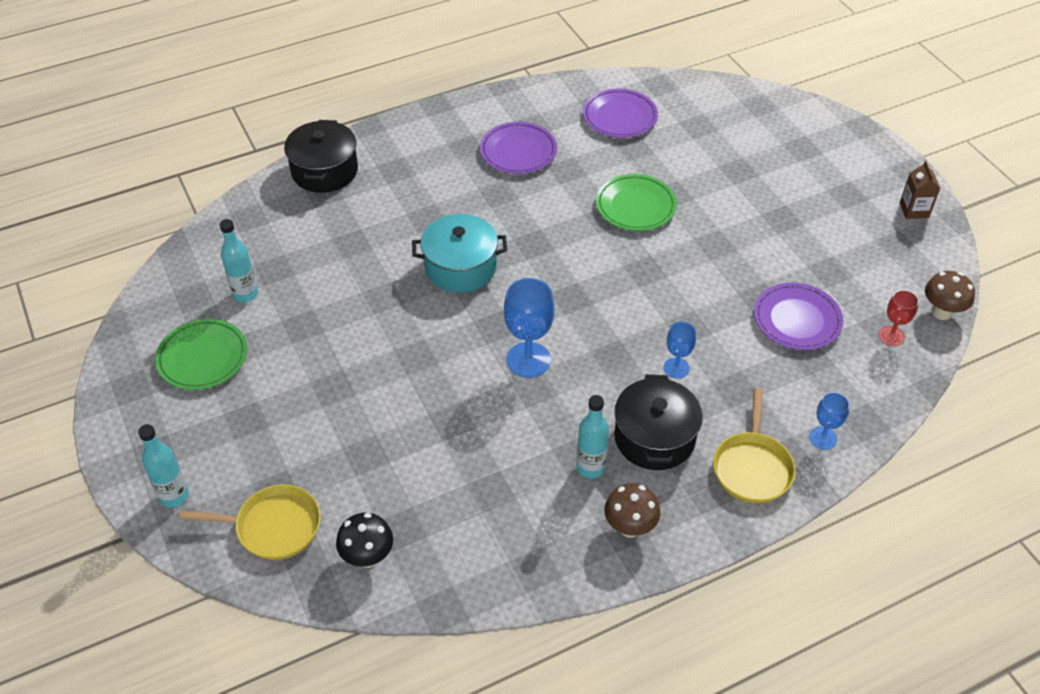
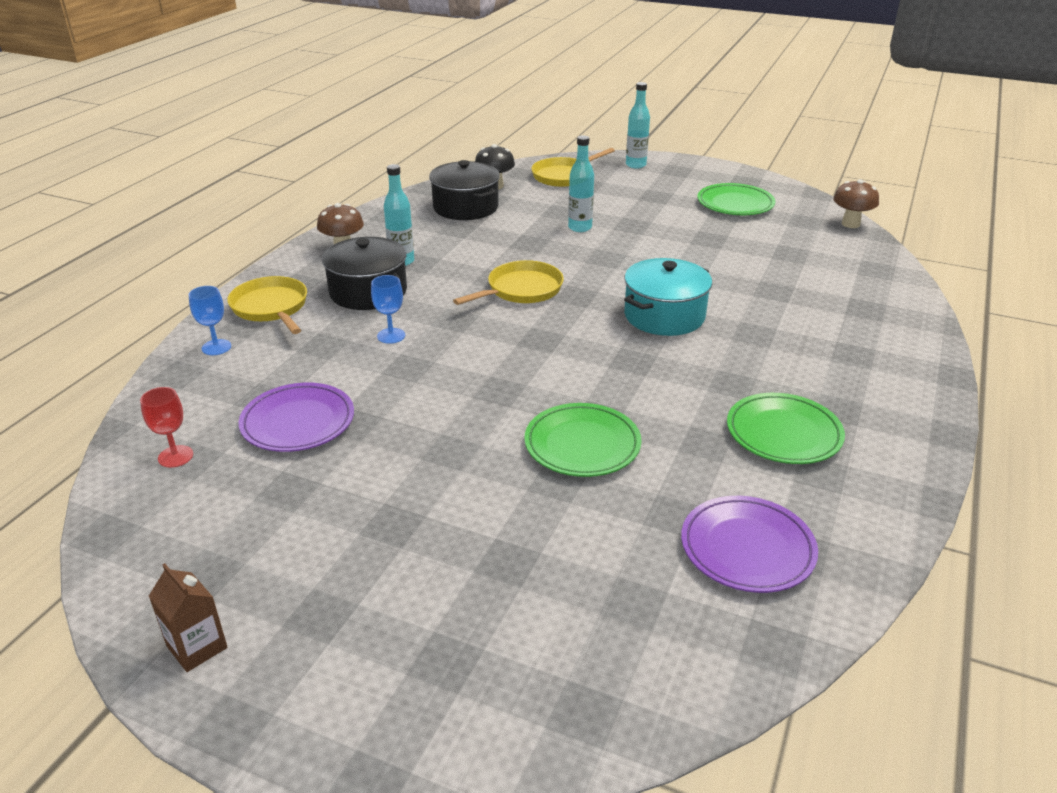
camera: 140 degrees right, 15 degrees down
turquoise bottle [220,219,258,303] -> turquoise bottle moved to [568,135,594,232]
black pot [284,120,358,193] -> black pot moved to [429,160,500,220]
purple plate [480,122,557,174] -> green plate [727,393,845,464]
blue goblet [504,278,554,378] -> yellow pan [453,260,564,305]
brown mushroom [925,271,975,320] -> brown mushroom moved to [833,179,879,228]

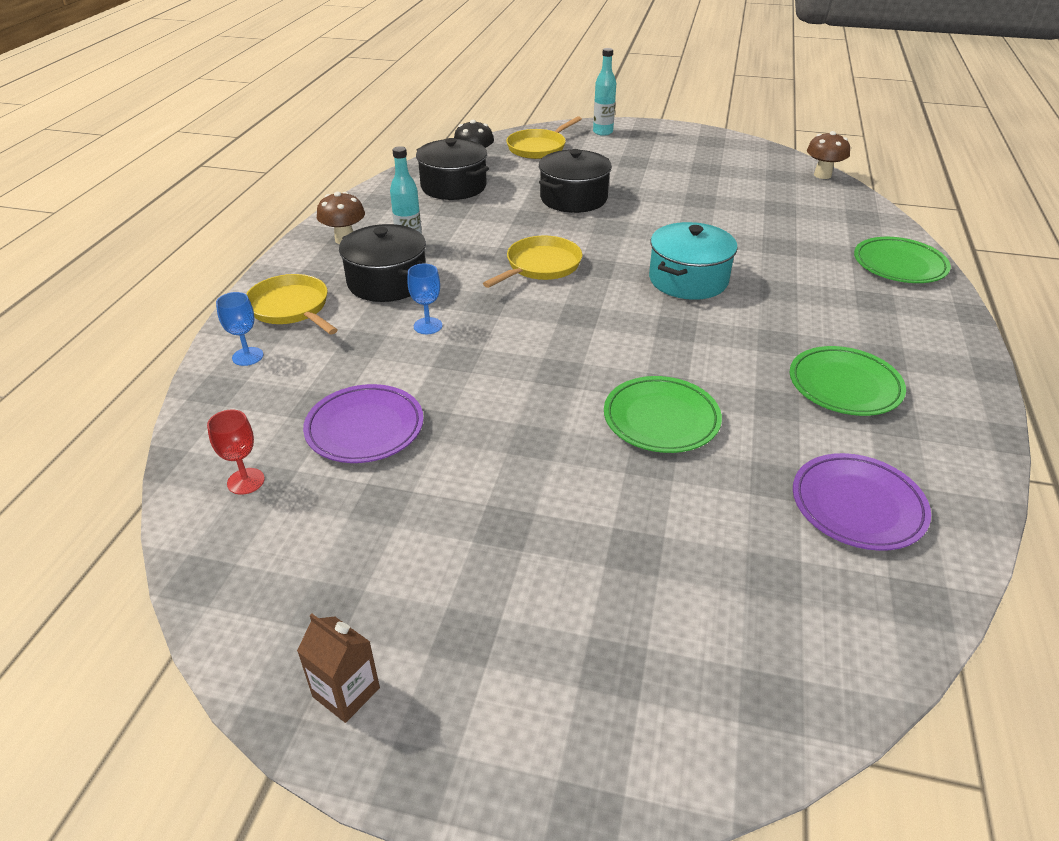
camera: 10 degrees left, 5 degrees up
turquoise bottle [568,135,594,232] -> black pot [539,149,612,213]
green plate [697,183,775,215] -> green plate moved to [854,237,951,283]

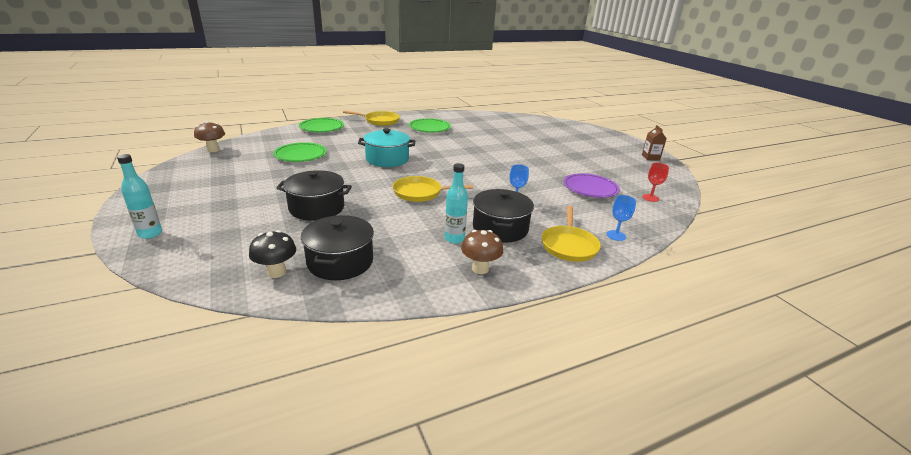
camera: 130 degrees left, 10 degrees down
yellow pan [506,116,582,159] -> yellow pan moved to [343,111,400,126]
green plate [604,376,722,453] -> green plate moved to [273,142,327,162]
purple plate [793,453,931,551] -> none

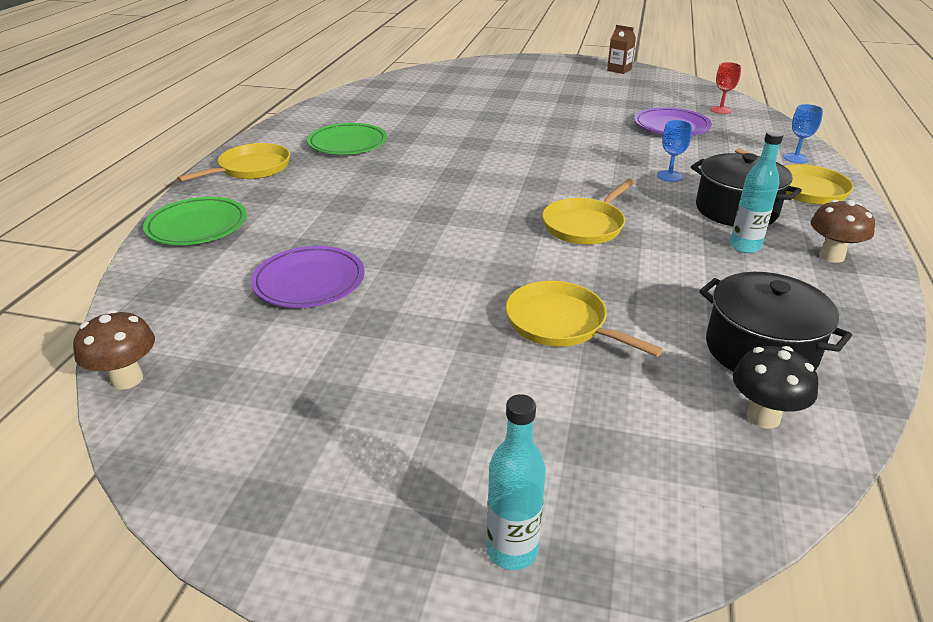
camera: 50 degrees left, 5 degrees up
green plate [273,142,327,162] -> purple plate [251,246,365,308]
black pot [276,170,352,221] -> yellow pan [505,281,663,357]
turquoise pot [358,128,415,167] -> none

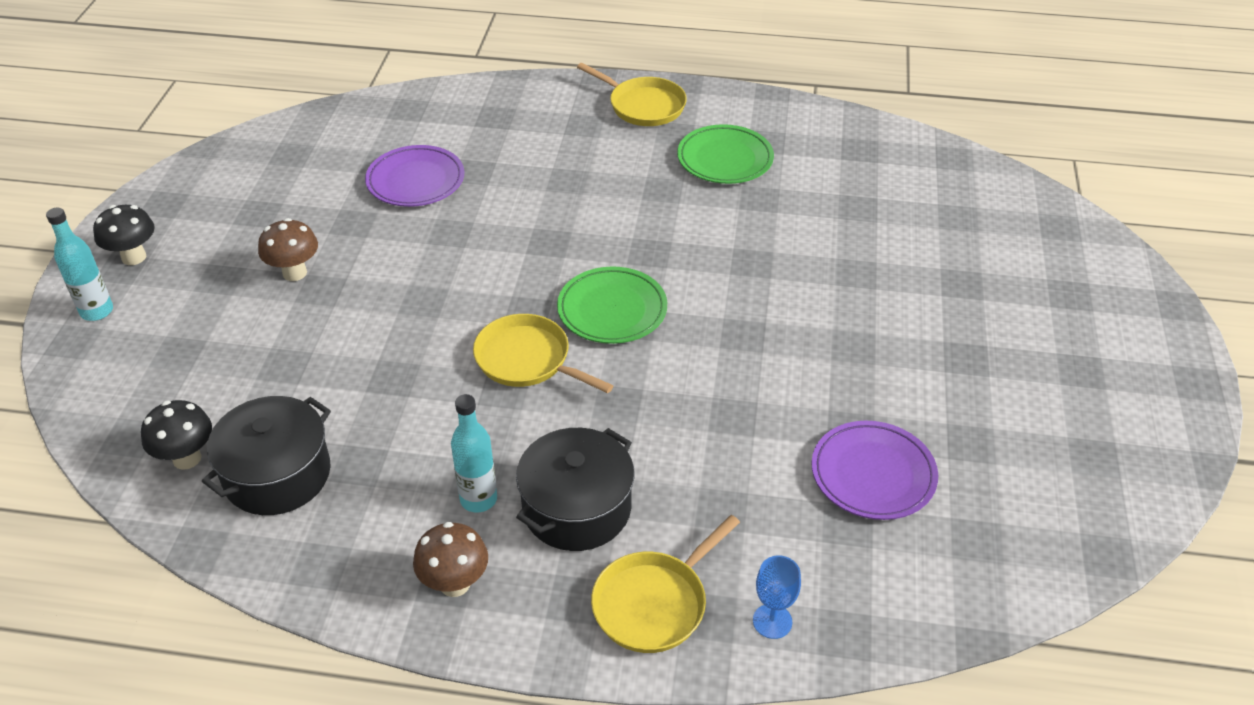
camera: 85 degrees right, 10 degrees up
brown mushroom [73,310,155,390] -> brown mushroom moved to [258,218,318,281]
green plate [143,197,247,245] -> green plate moved to [557,266,667,344]
yellow pan [505,281,663,357] -> none
brown carton [607,25,636,74] -> none
blue goblet [657,120,692,182] -> none
red goblet [710,62,741,114] -> none
none -> black mushroom [93,205,155,265]

